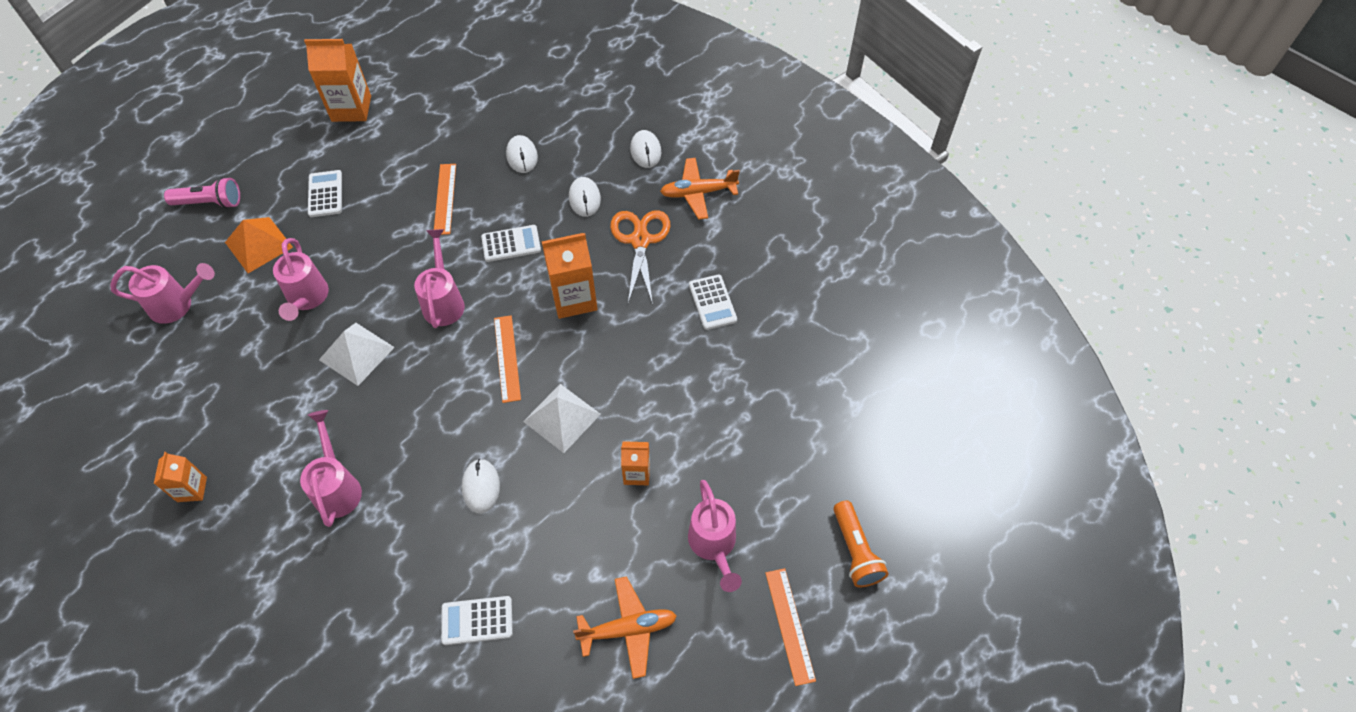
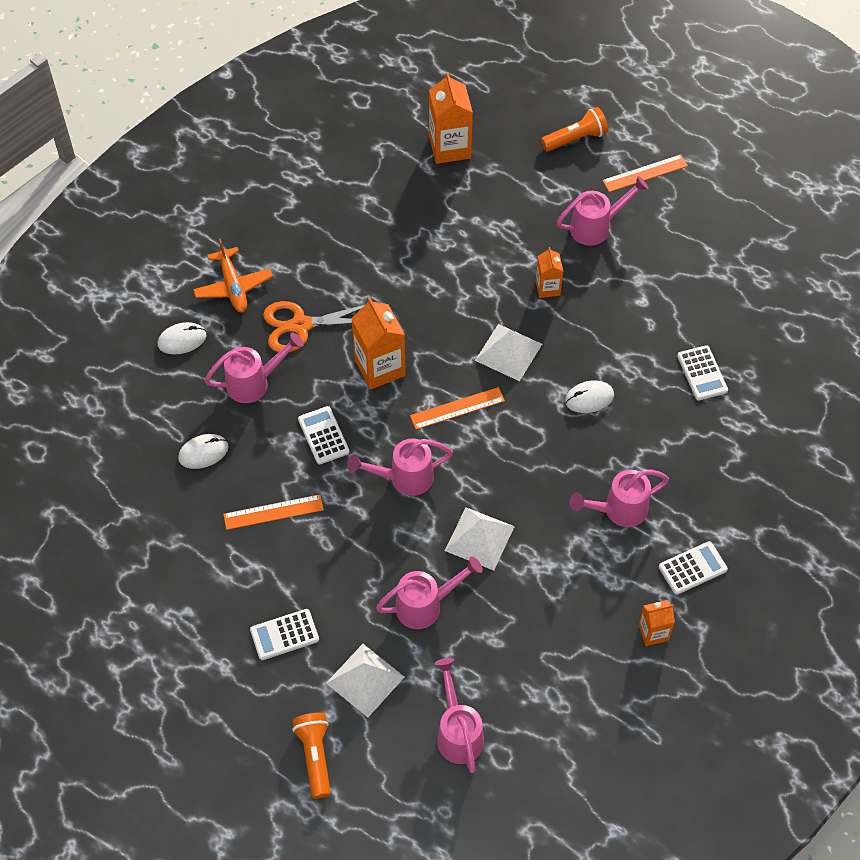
camera: 100 degrees left, 0 degrees up
pink flashlight [164,177,240,209] -> orange flashlight [292,713,331,799]
orange pyramid [225,217,293,273] -> white pyramid [326,644,405,717]
orange carton [304,39,371,122] -> orange carton moved to [429,72,473,164]
white mouse [569,177,601,217] -> pink watering can [205,332,303,403]
orange plane [573,576,677,679] -> none
white calculator [689,275,737,330] -> white calculator moved to [659,541,728,595]

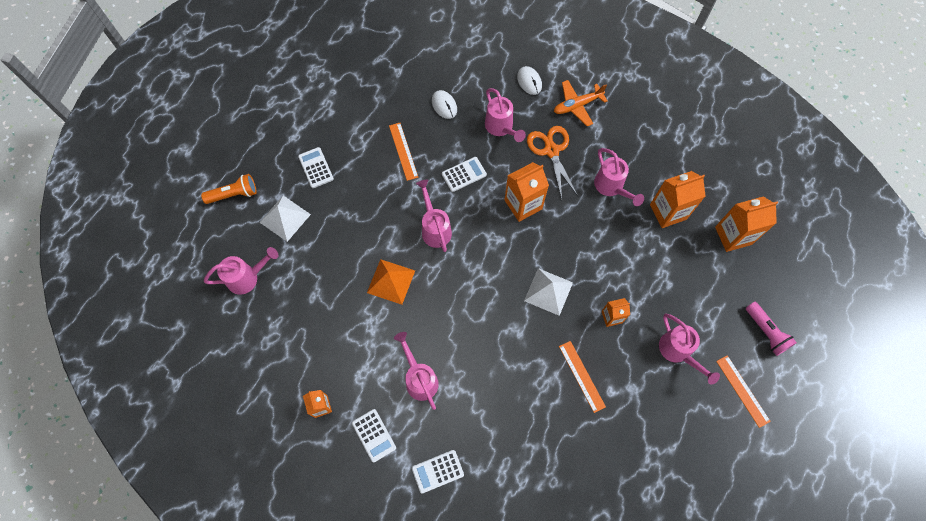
camera: 85 degrees right, 10 degrees up
pink watering can [376,556,483,629] -> pink watering can moved to [594,148,644,206]
orange ruler [410,387,505,430] -> orange ruler moved to [559,341,606,413]
white pyramid [445,507,515,570] -> orange pyramid [367,259,415,305]
orange flashlight [541,107,608,152] -> pink flashlight [746,302,797,356]
white mouse [565,380,614,413] -> none
white calculator [677,345,728,401] -> white calculator moved to [412,450,464,493]
none -> orange carton [650,171,706,228]

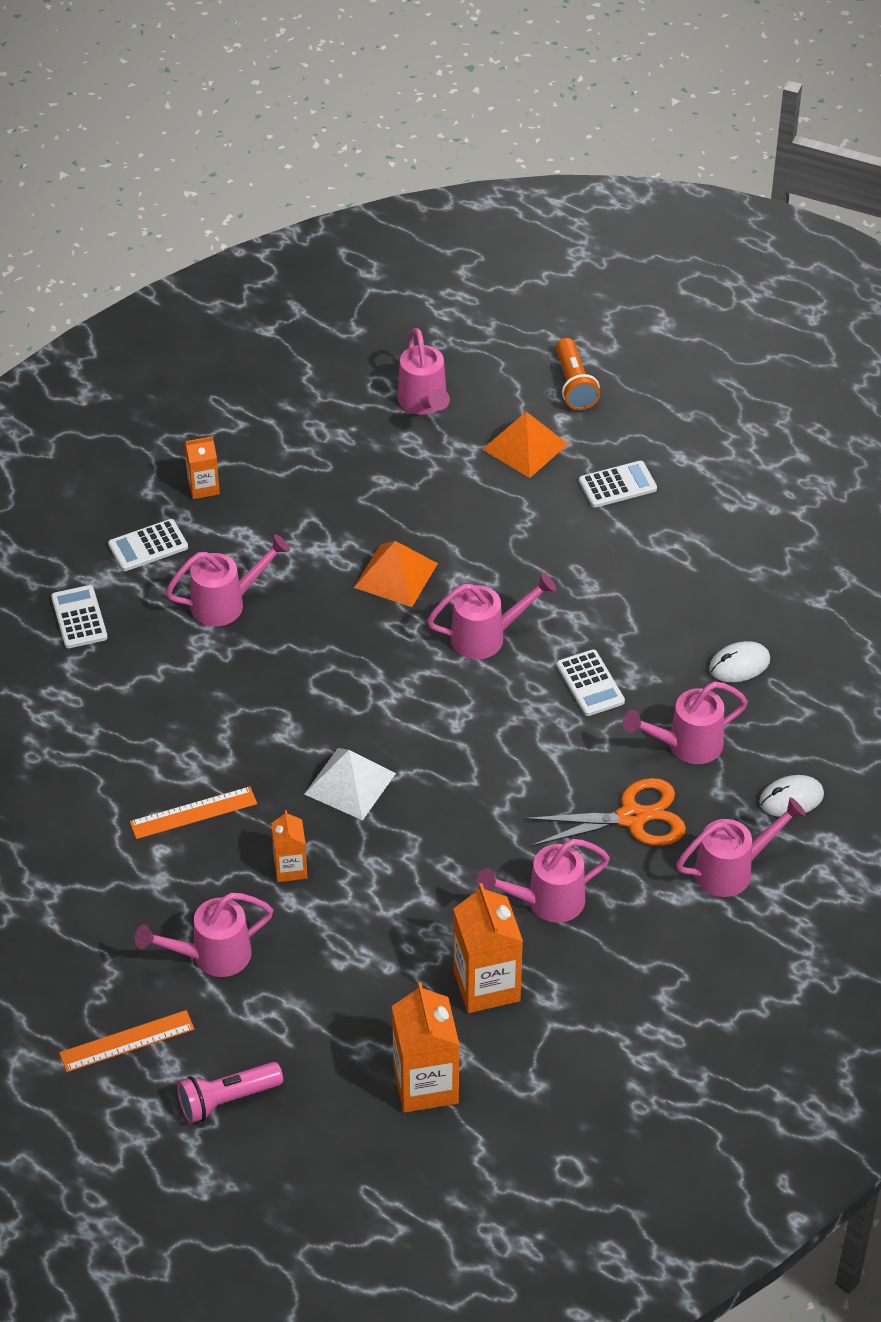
camera: 95 degrees right, 20 degrees down
white pyramid [259,196,311,242] -> orange pyramid [482,412,568,478]
orange ruler [389,123,418,181] -> none
orange carton [505,162,549,222] -> none
orange plane [554,80,608,126] -> pink watering can [676,797,806,897]

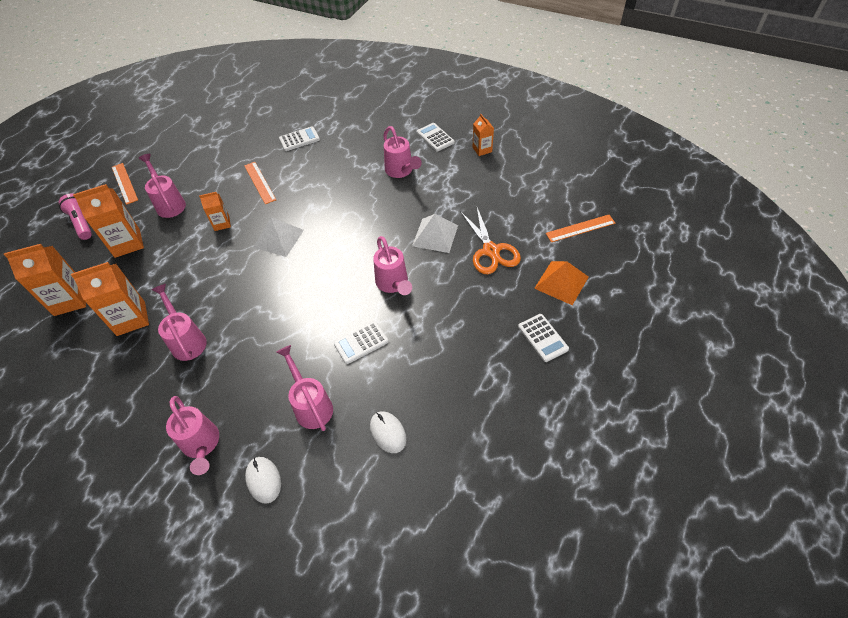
camera: 85 degrees right, 5 degrees up
white calculator [51,585,108,648] -> white calculator moved to [279,127,320,151]
orange pyramid [354,541,438,607] -> white pyramid [412,214,458,253]
pink watering can [397,328,450,415] -> orange ruler [546,215,615,242]
orange scissors [524,778,686,846] -> orange scissors moved to [460,208,521,274]
orange flashlight [556,338,600,410] -> none
none -> orange carton [73,184,144,258]

